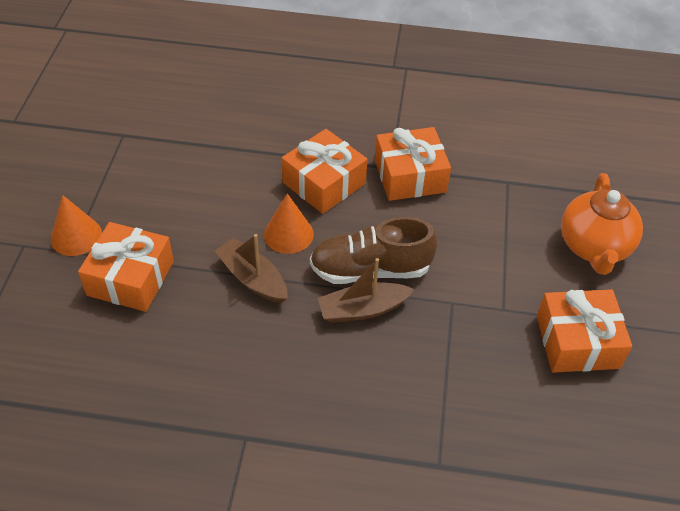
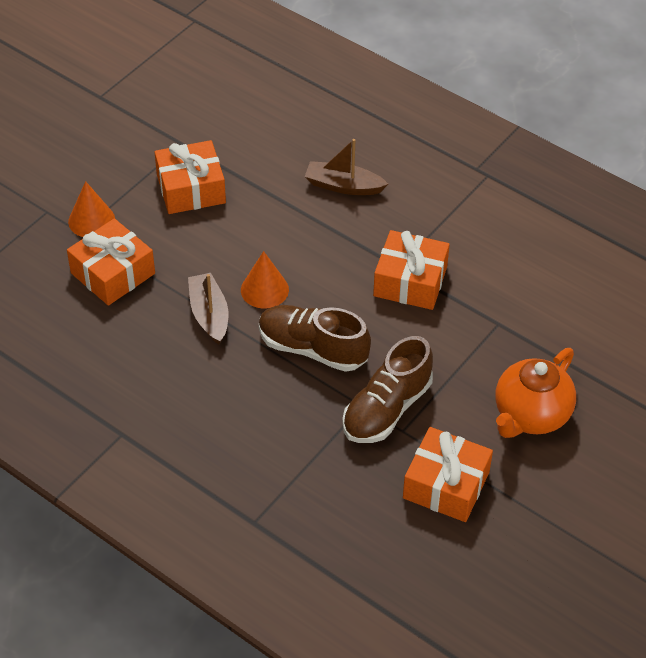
camera: 30 degrees right, 0 degrees up
orange gift [282,129,368,214] -> orange gift moved to [155,140,226,214]
brown boat [318,258,415,323] -> brown boat moved to [305,139,388,195]
none -> brown shoe [343,336,433,443]

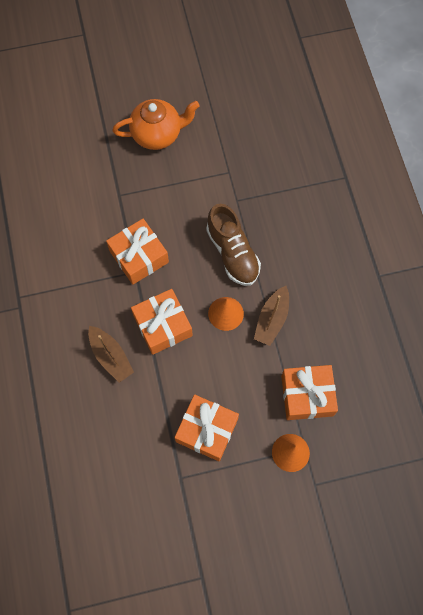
camera: 140 degrees left, 20 degrees up
brown shoe [343,336,433,443] -> none
orange gift [403,427,493,522] -> orange gift moved to [131,289,193,355]

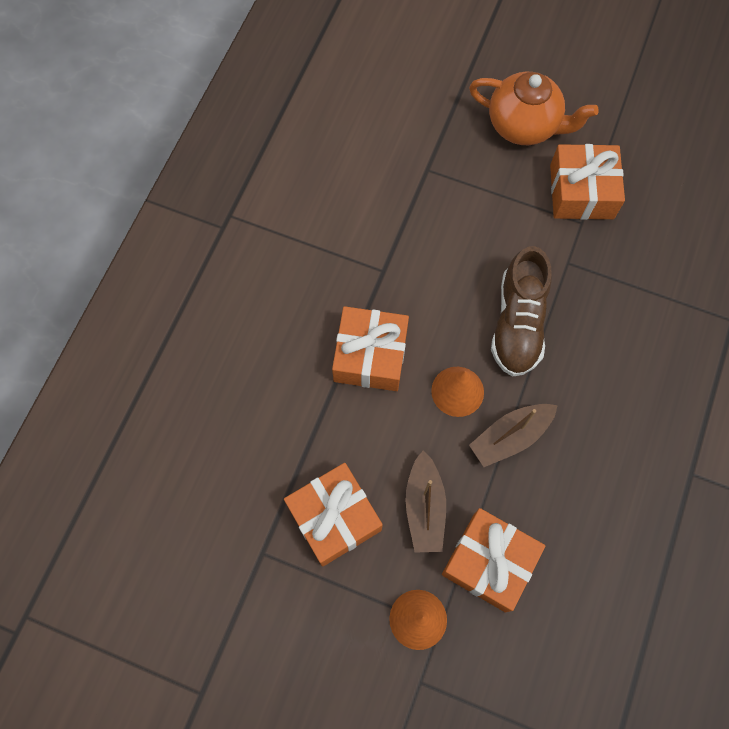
camera: 35 degrees right, 0 degrees up
brown boat [88,326,134,383] -> brown boat moved to [405,450,446,553]
orange gift [106,219,169,285] -> orange gift moved to [550,144,625,220]

